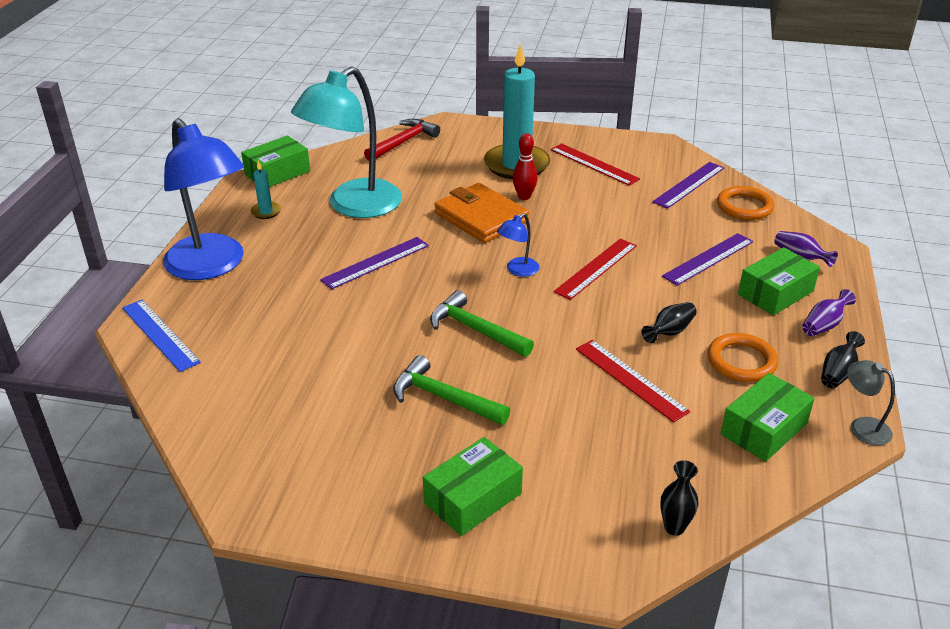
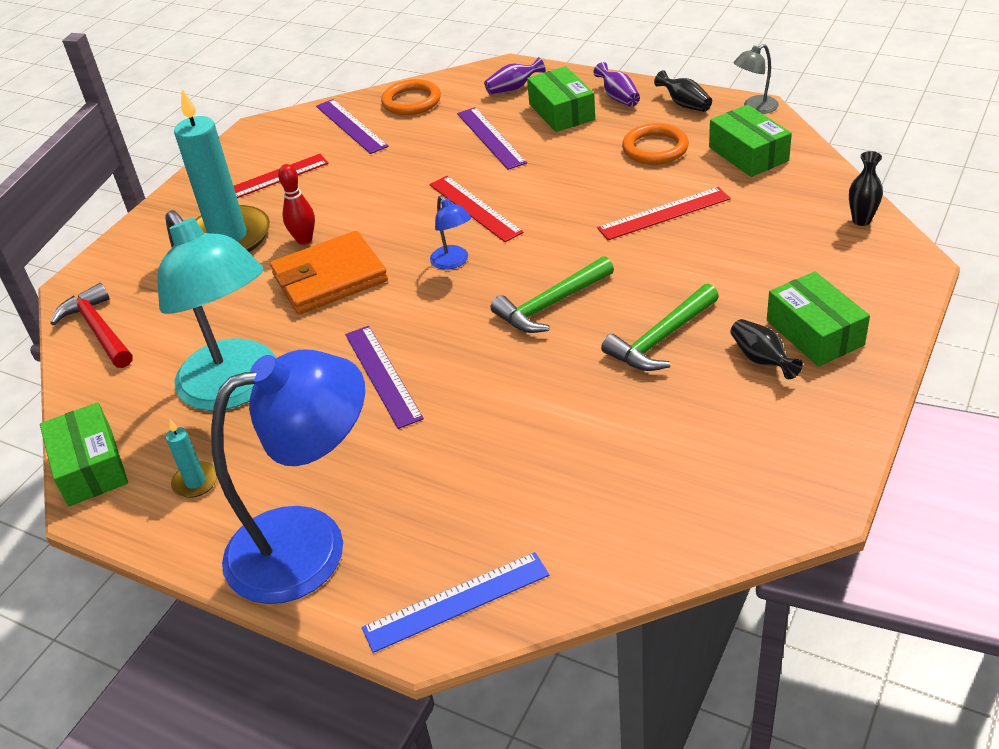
camera: 70 degrees left, 5 degrees up
black vase [642,302,697,343] -> black vase moved to [731,319,803,379]

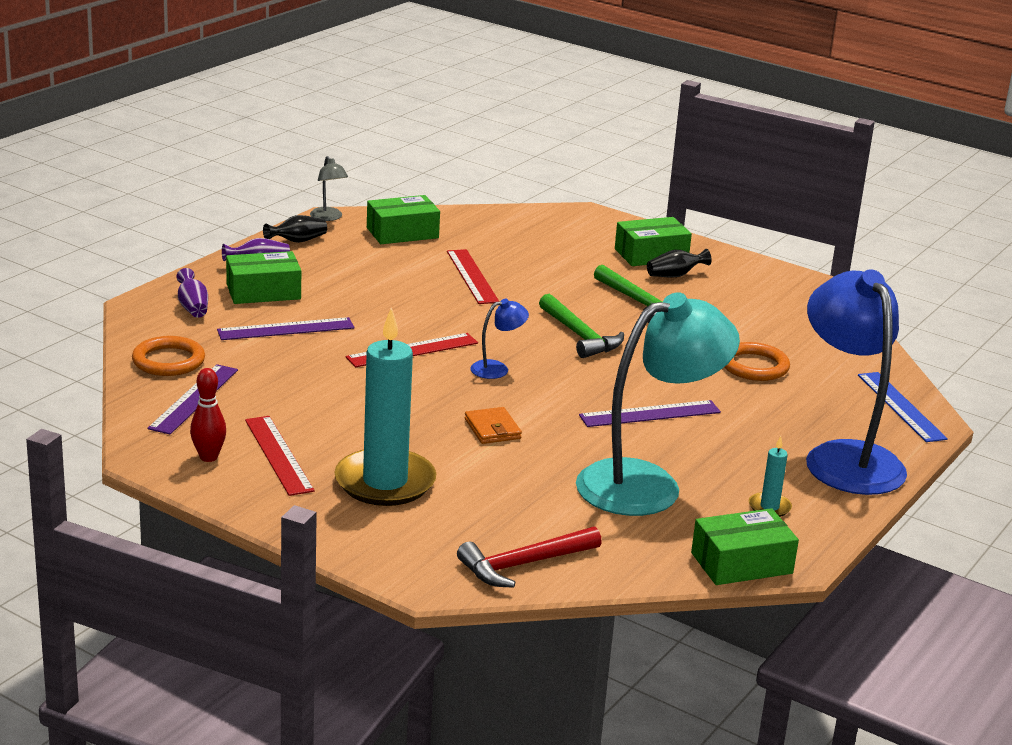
camera: 90 degrees left, 15 degrees down
orange wallet [270,231,388,314] -> orange wallet [465,407,522,444], size x0.52
red bowling pin [278,164,315,245] -> red bowling pin moved to [190,368,226,462]
purple ruler [316,99,389,154] -> purple ruler turned 45 degrees counterclockwise [147,364,238,434]
orange ring [622,123,689,165] -> orange ring moved to [725,342,790,381]
black vase [849,151,883,226] -> none

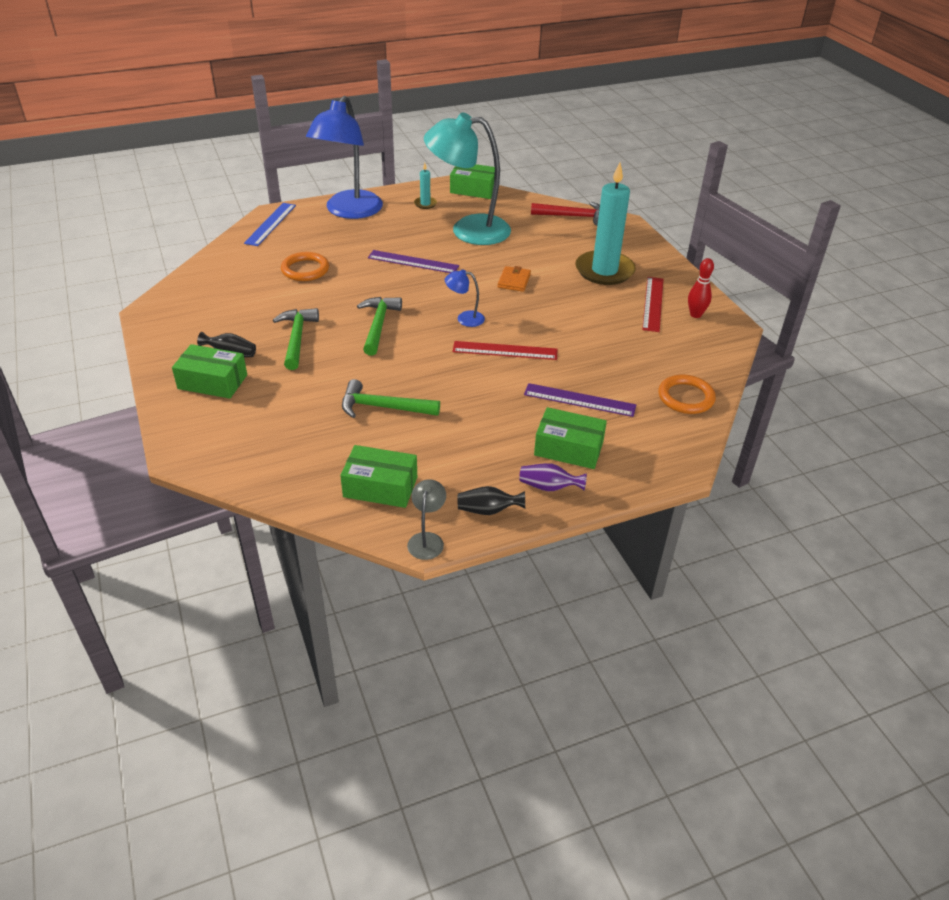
camera: 145 degrees left, 15 degrees up
purple ruler [147,364,238,434] -> none
purple vase [176,268,208,318] -> none
red ruler [447,249,499,304] -> green hammer [342,379,440,418]

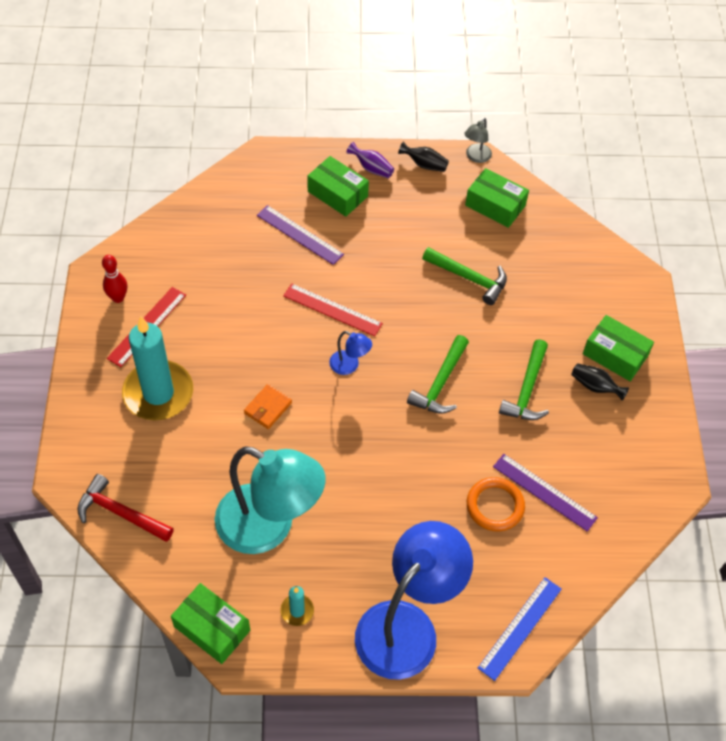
camera: 160 degrees left, 15 degrees up
purple ruler [368,250,459,273] -> purple ruler moved to [493,454,598,532]
orange ring [658,375,716,414] -> none

